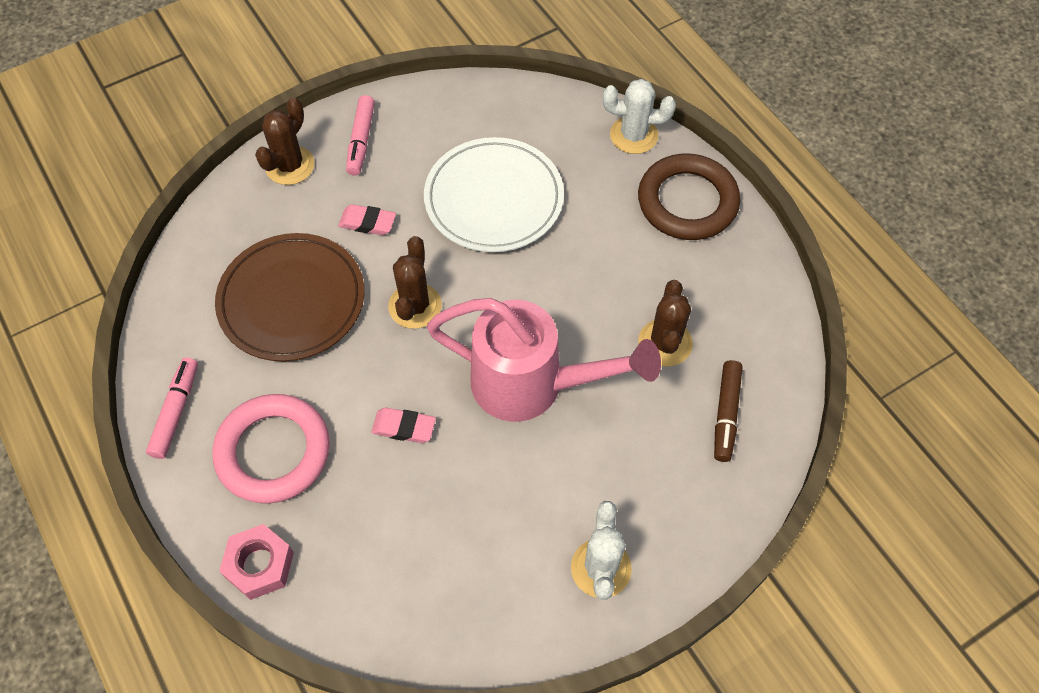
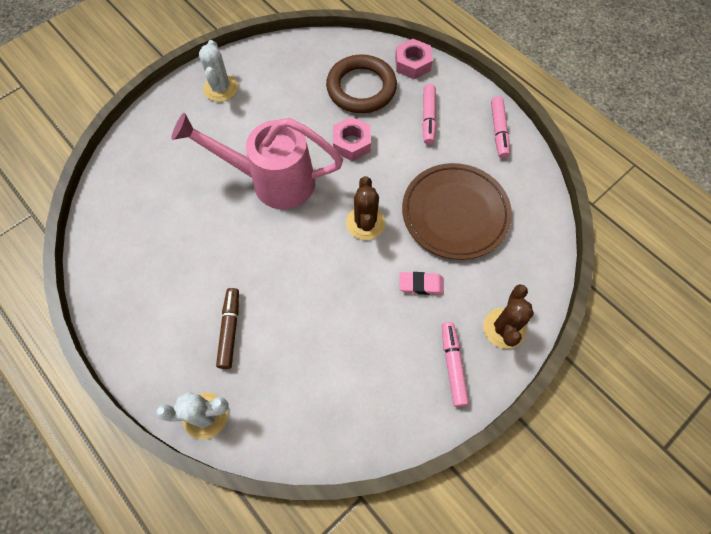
camera: 170 degrees right, 5 degrees up
pink ring [212,394,330,503] -> pink marker [422,84,436,145]
pink eraser [371,408,436,443] -> pink nut [333,117,371,161]
white plate [424,137,564,252] -> none
brown ring [638,154,740,240] -> brown ring moved to [326,55,397,113]
brown cactus [638,280,693,366] -> none
brown marker [714,360,743,462] -> brown marker moved to [216,288,239,369]

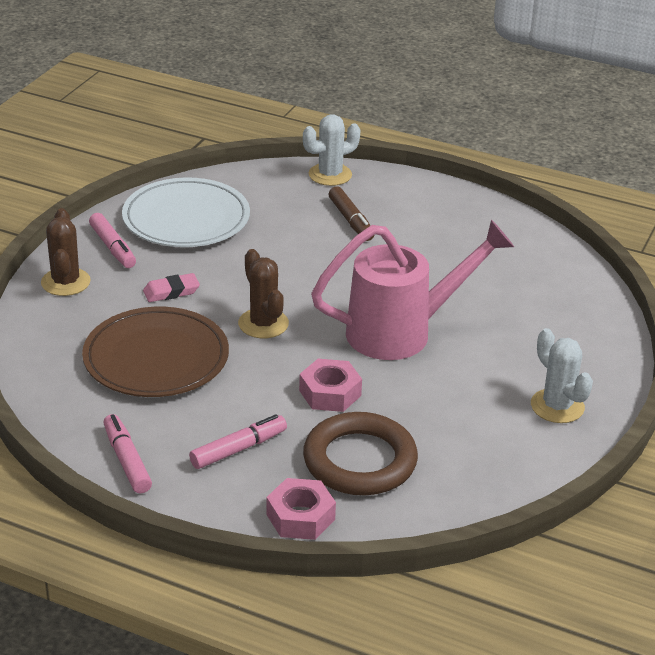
camera: 155 degrees right, 30 degrees down
pink marker [422,84,436,145] -> pink marker turned 75 degrees clockwise [189,414,287,469]
none -> white plate [122,178,250,247]

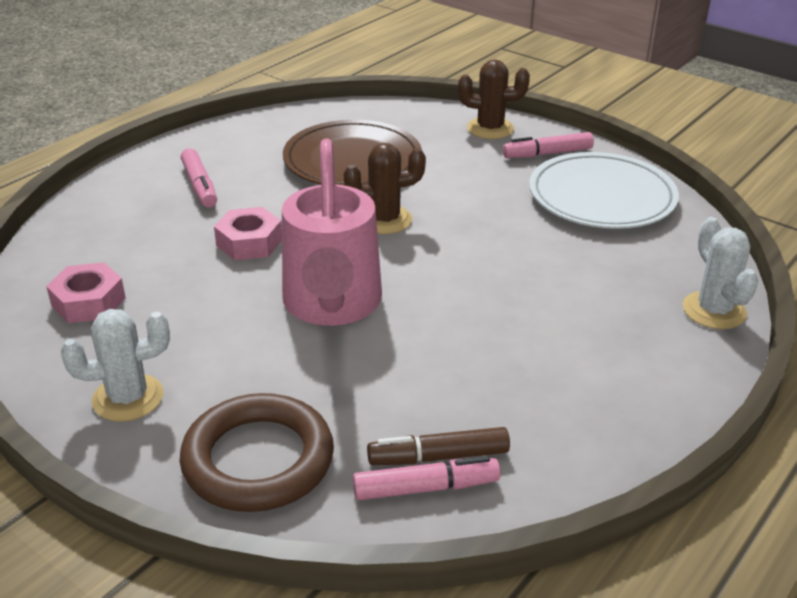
camera: 105 degrees right, 0 degrees up
pink marker [104,414,152,494] -> pink marker moved to [353,456,500,500]
pink eraser [143,273,200,302] -> none
pink nut [266,478,336,540] -> pink nut moved to [46,262,126,323]
brown ring [303,412,418,495] -> brown ring moved to [180,393,334,512]
brown marker [329,187,374,241] -> brown marker moved to [367,427,510,465]

